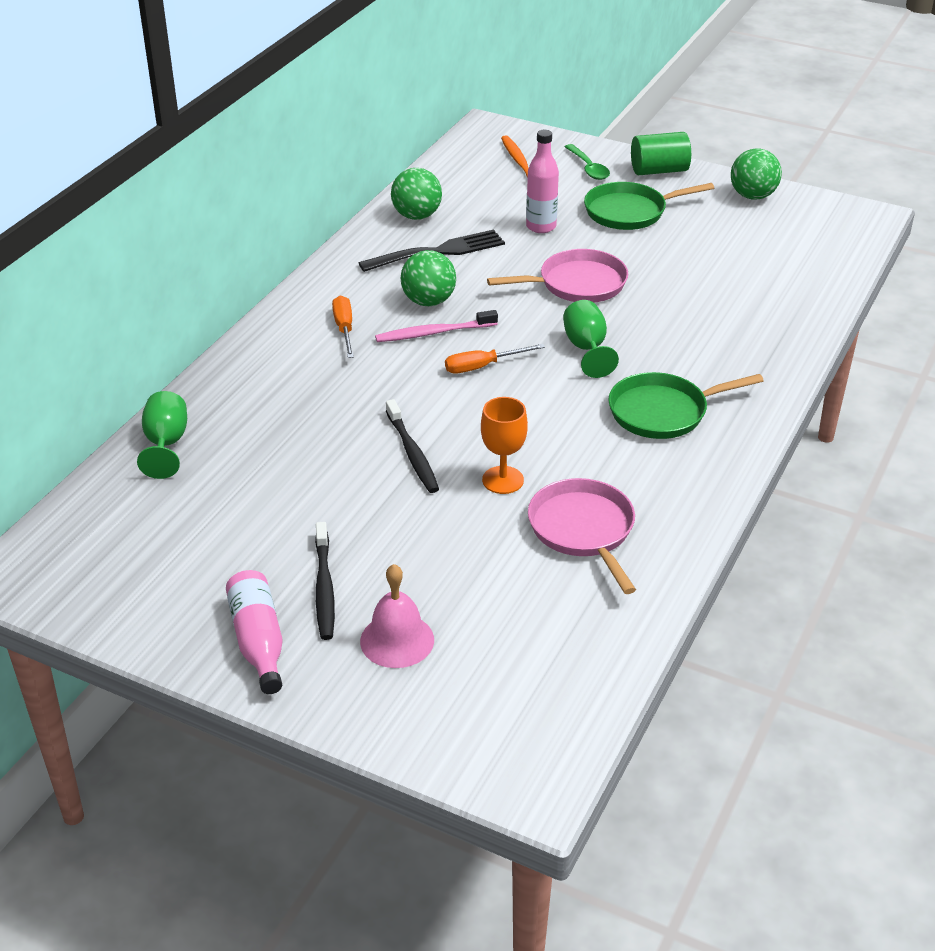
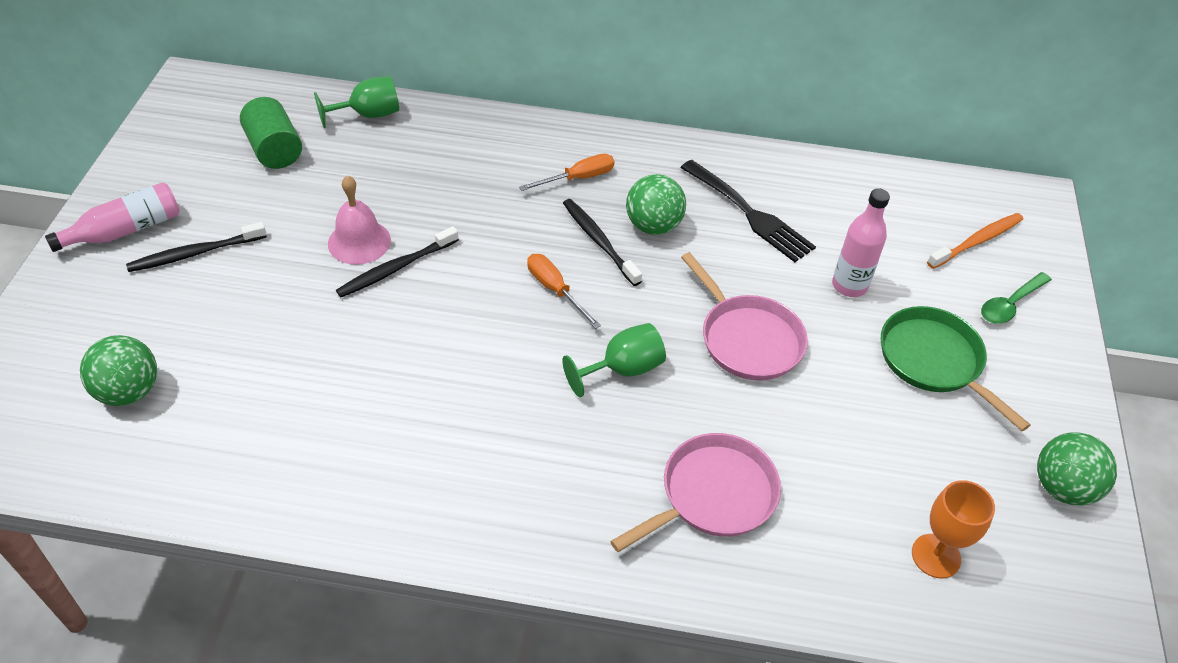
camera: 70 degrees right, 10 degrees up
pink bell [360,564,434,668] -> pink bell moved to [328,175,391,265]
pink toothbrush [375,310,498,342] -> black toothbrush [563,199,642,286]
green ball [391,168,442,220] -> green ball moved to [80,335,157,406]
orange goblet [481,397,528,494] -> orange goblet moved to [912,480,995,578]
pink pan [528,478,636,594] -> pink pan moved to [610,433,781,552]
green pan [608,372,764,439] -> none
green cylinder [631,132,691,175] -> green cylinder moved to [240,97,302,169]

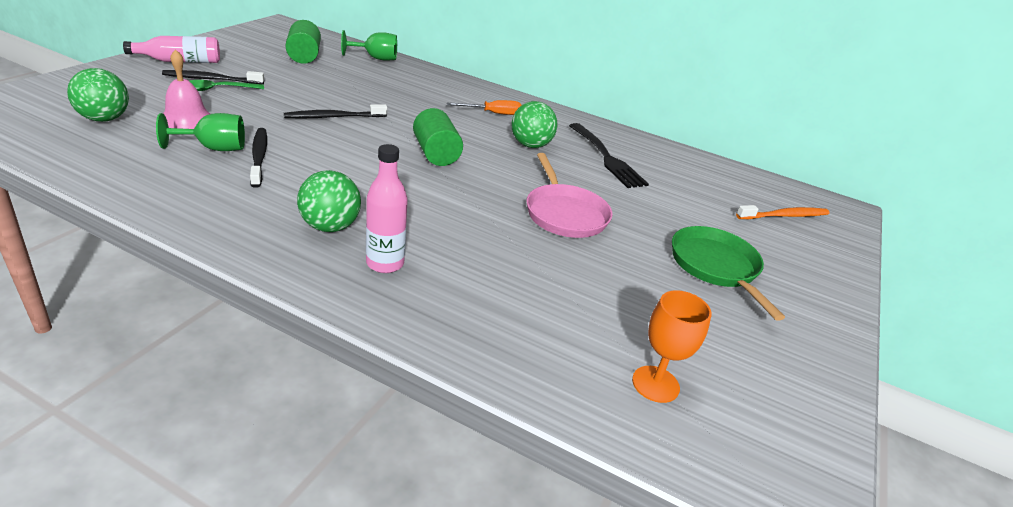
camera: 15 degrees right, 15 degrees down
pink bell [328,175,391,265] -> pink bell moved to [163,49,210,129]
orange screwdriver [527,254,601,329] -> green cylinder [413,108,463,166]
green goblet [562,323,666,397] -> green goblet moved to [156,113,245,151]
black toothbrush [563,199,642,286] -> black toothbrush moved to [250,128,267,188]
pink pan [610,433,781,552] -> none
pink bottle [832,189,890,297] -> pink bottle moved to [366,144,408,273]
green spoon [981,272,1052,324] -> green spoon moved to [189,80,264,91]
green ball [1037,432,1117,506] -> green ball moved to [297,170,361,232]

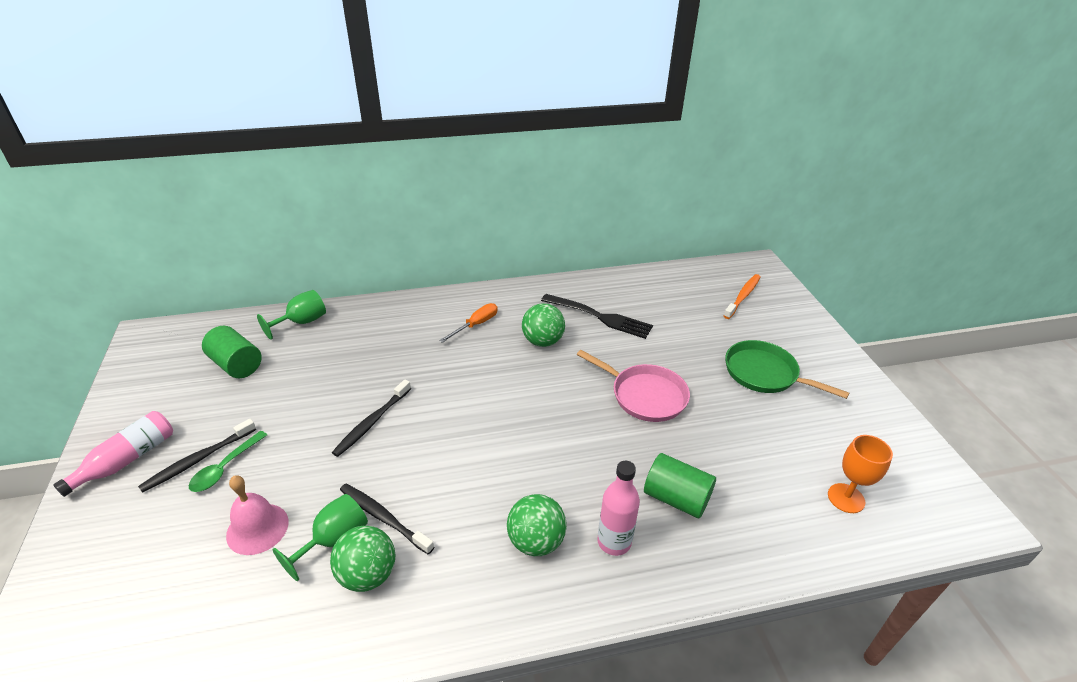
camera: 35 degrees left, 5 degrees up
green ball [67,68,129,122] -> green ball moved to [330,526,395,592]
green cylinder [413,108,463,166] -> green cylinder moved to [644,453,716,518]

